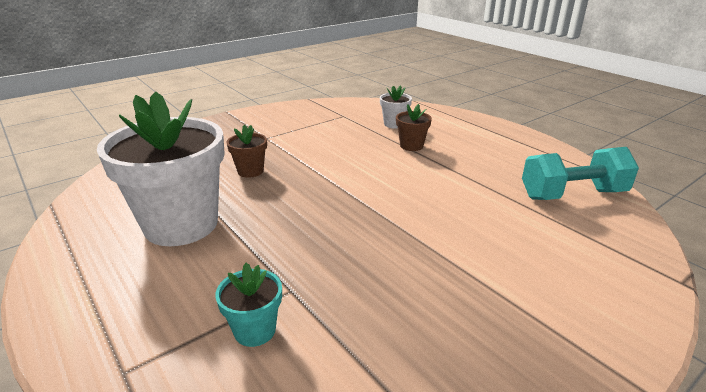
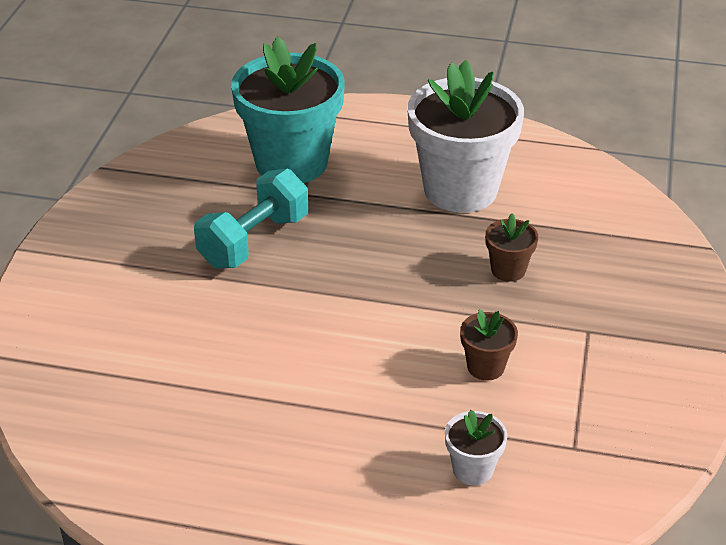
camera: 140 degrees right, 10 degrees up
turquoise flower pot [215,263,282,347] -> turquoise flower pot [231,37,345,183], size x2.31
brown flower pot [396,104,432,151] -> brown flower pot moved to [460,309,518,381]
turquoise dumbbell [522,147,639,200] -> turquoise dumbbell moved to [194,169,308,269]

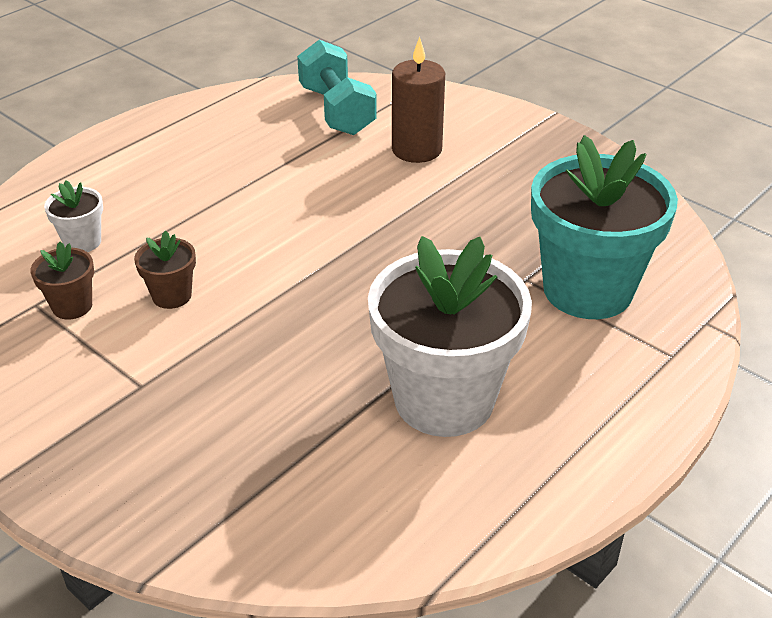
camera: 120 degrees right, 0 degrees up
turquoise dumbbell [194,169,308,269] -> turquoise dumbbell moved to [297,40,377,135]
brown flower pot [485,213,538,282] -> brown flower pot moved to [31,242,94,319]
none -> brown candle [392,37,445,163]

